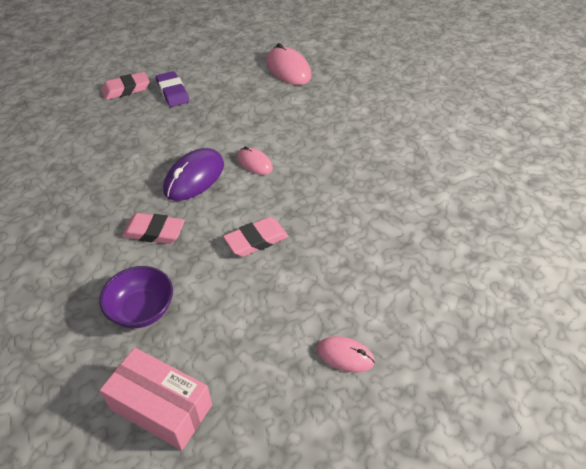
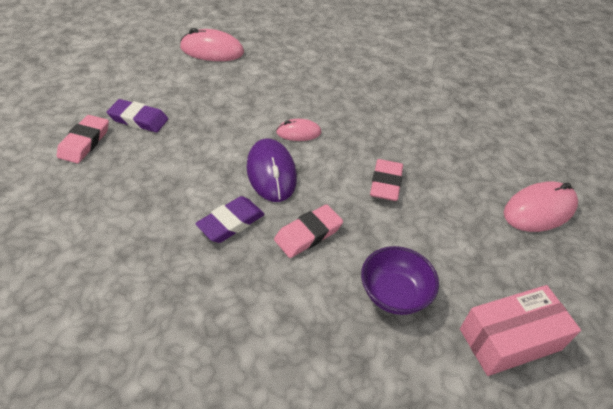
camera: 50 degrees left, 0 degrees up
pink mouse [317,336,375,373] -> pink mouse [504,182,578,232], size x1.70
none -> purple eraser [195,196,265,243]

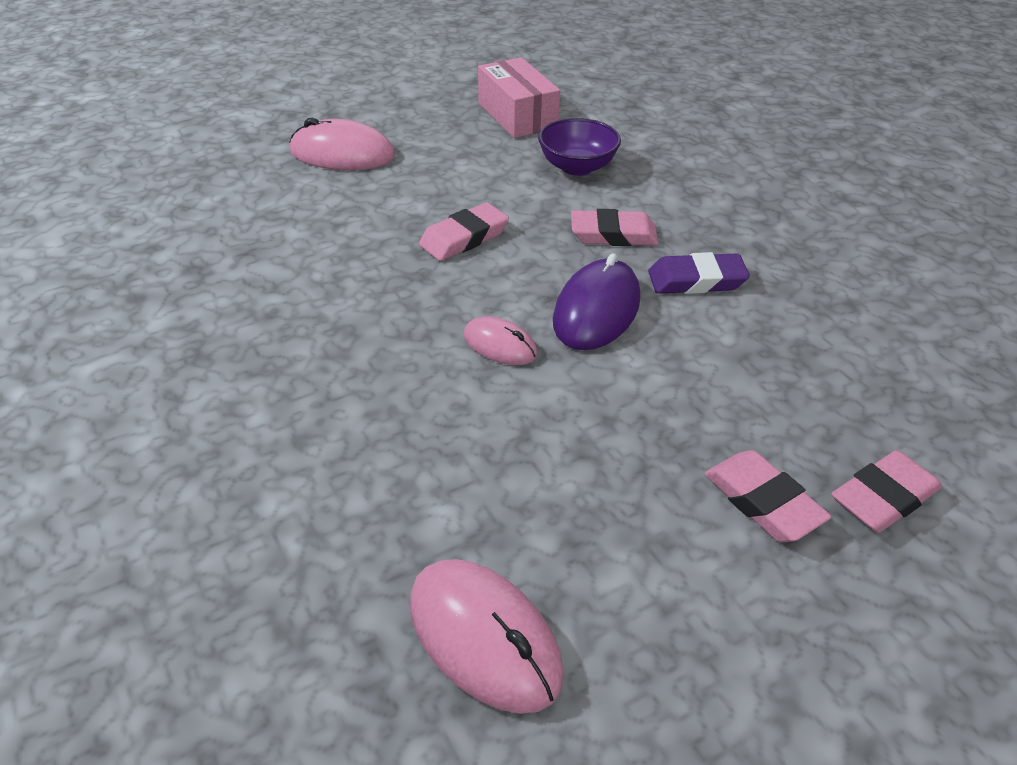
camera: 140 degrees left, 5 degrees down
purple eraser [107,99,168,132] -> pink eraser [704,450,831,542]
pink box [460,285,581,376] -> pink box turned 45 degrees clockwise [478,57,560,138]

